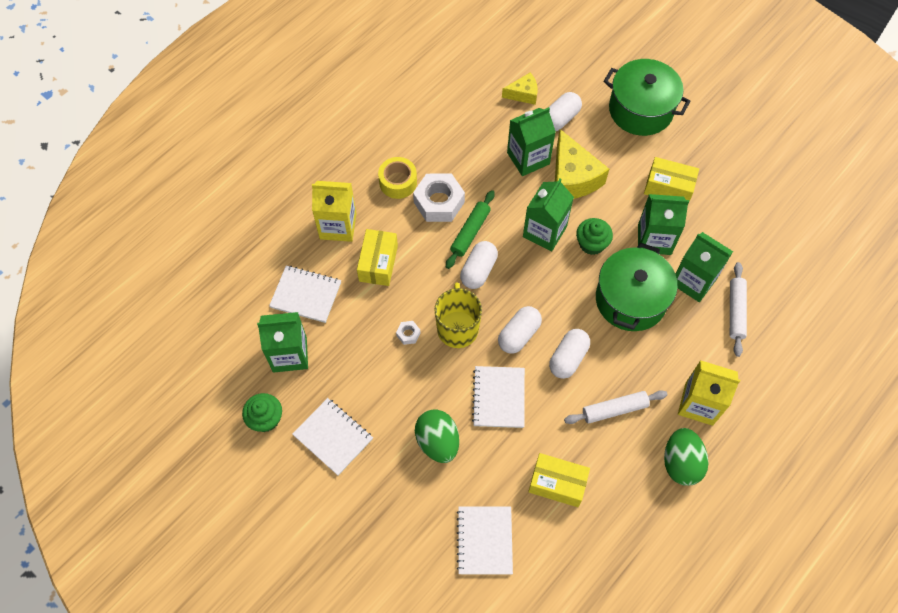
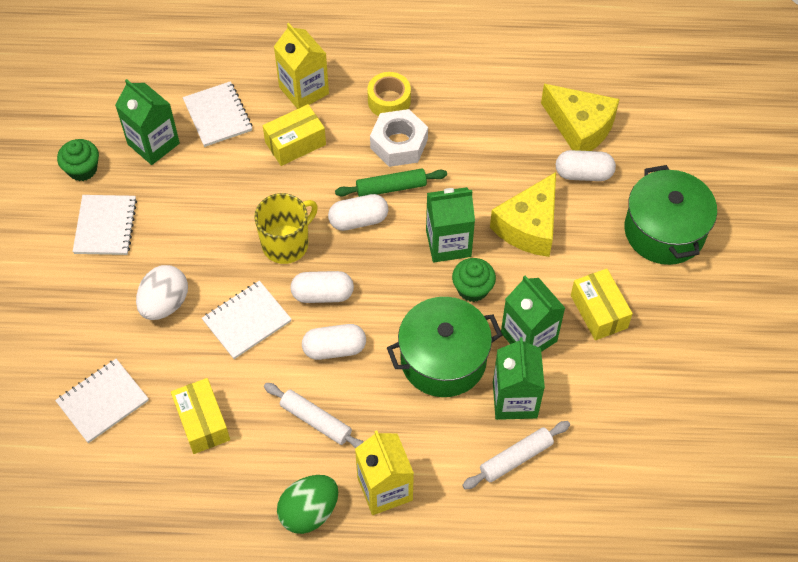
camera: 50 degrees right, 5 degrees down
white nut [396,321,420,345] -> none
green egg [415,409,459,463] -> white egg [136,265,188,320]
yellow cheese [502,72,538,105] -> yellow cheese [541,84,619,151], size x1.82
green carton [507,107,556,176] -> none

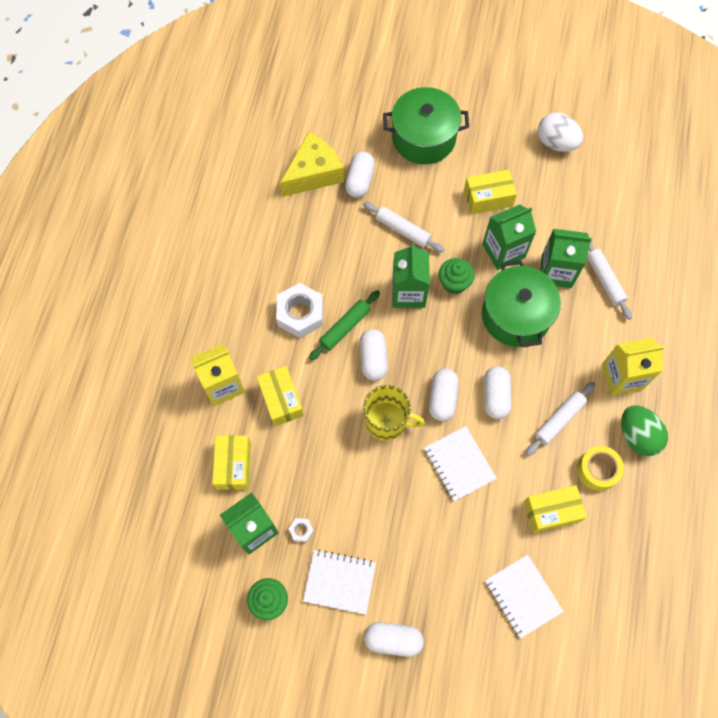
camera: 80 degrees left, 10 degrees up
white egg [136,265,188,320] -> white egg moved to [538,113,583,152]
white notebook [183,81,253,147] -> yellow box [212,435,251,490]
yellow mug [254,193,318,264] -> yellow mug turned 135 degrees clockwise [363,385,425,441]
green rolling pin [335,169,447,197] -> green rolling pin turned 45 degrees clockwise [309,290,380,360]
yellow tape [367,72,411,116] -> yellow tape moved to [577,446,624,491]
yellow cheese [490,172,556,257] -> white rolling pin [363,202,445,253]
none -> white nut [289,518,314,542]
none -> white capsule [364,622,424,657]

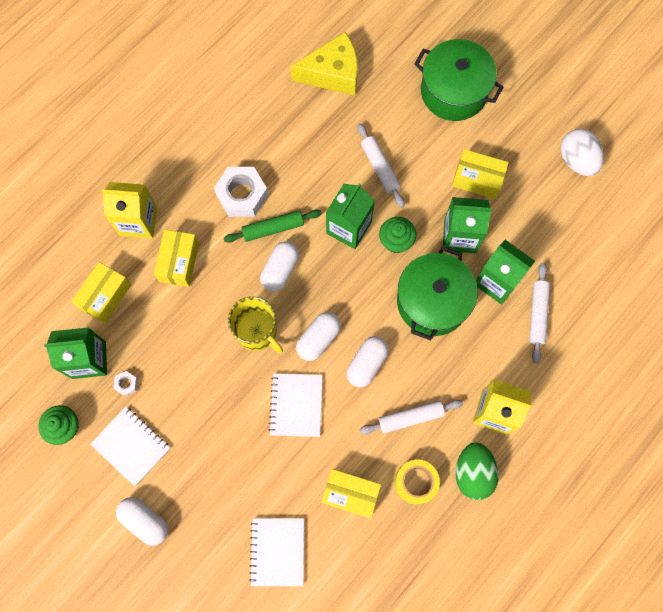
camera: 30 degrees right, 5 degrees up
white capsule [345,152,375,198] -> none

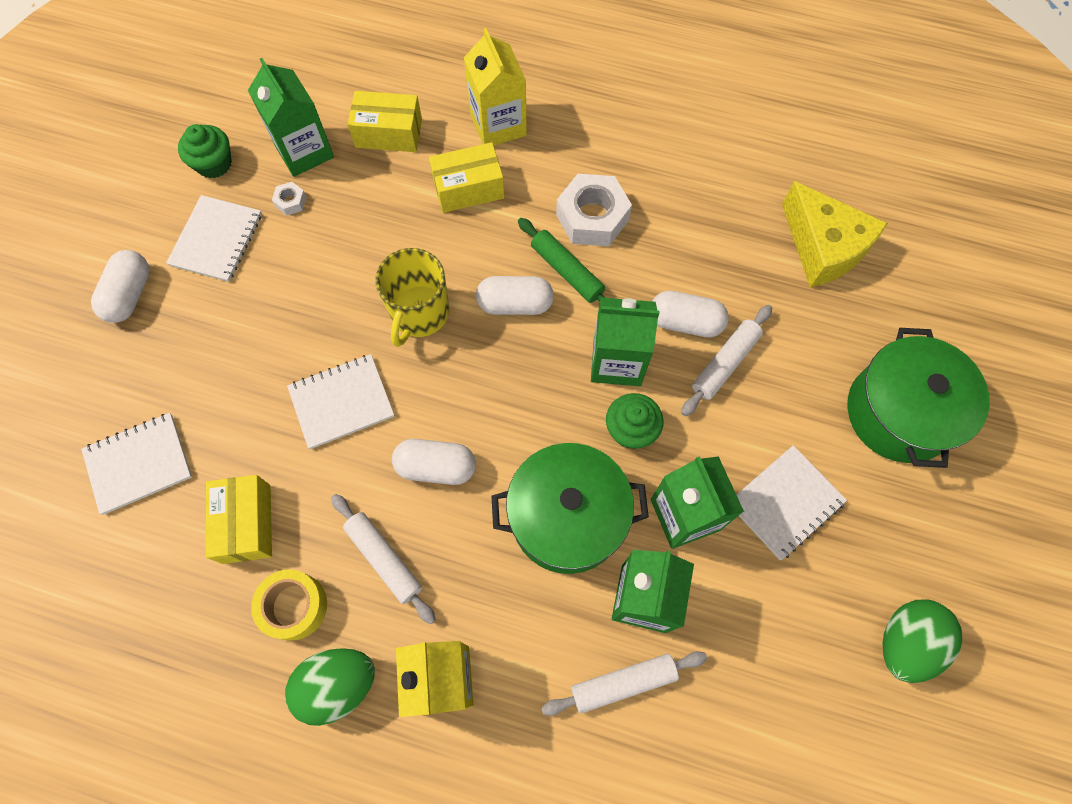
camera: 65 degrees right, 5 degrees down
white capsule [296,312,341,361] -> white capsule moved to [652,291,729,338]
yellow box [452,149,509,199] -> white notebook [737,445,847,560]
white egg [561,129,604,176] -> green egg [883,599,962,683]

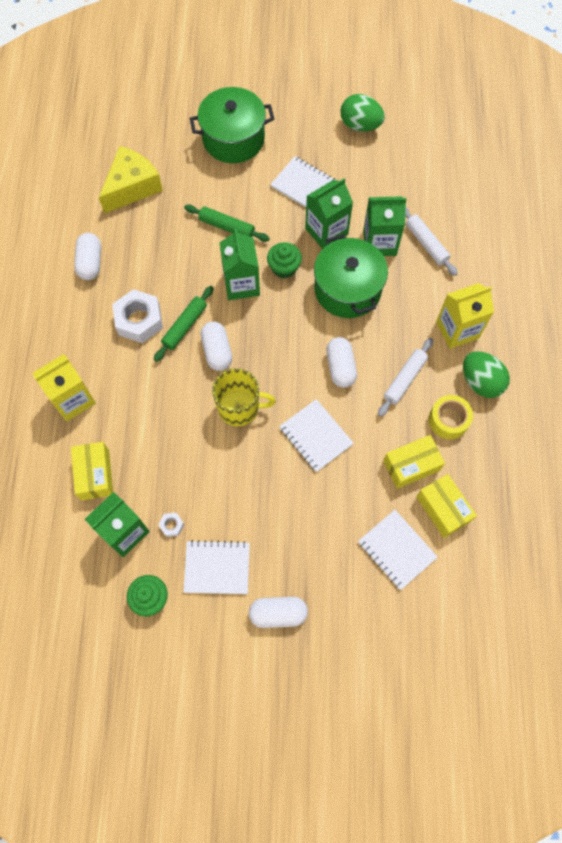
camera: 105 degrees left, 0 degrees up
yellow box [429,142,505,213] -> yellow box moved to [416,474,477,538]
white capsule [652,291,729,338] -> white capsule moved to [74,233,101,280]
white rolling pin [681,305,772,416] -> green rolling pin [184,204,270,242]

